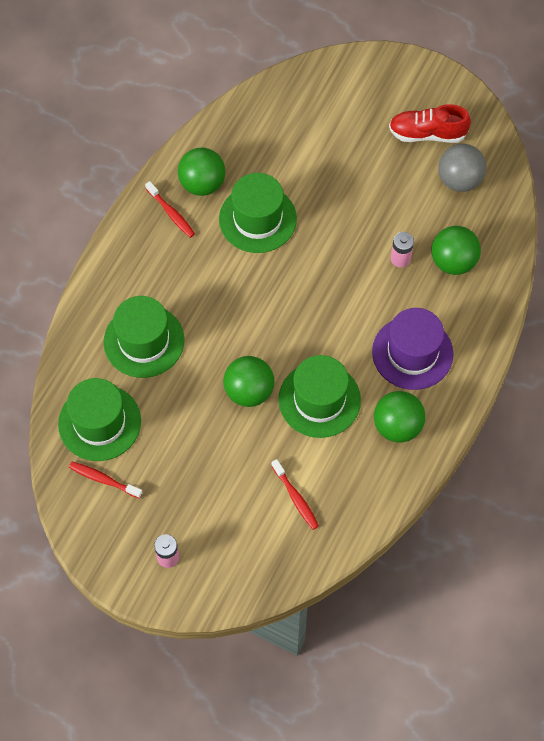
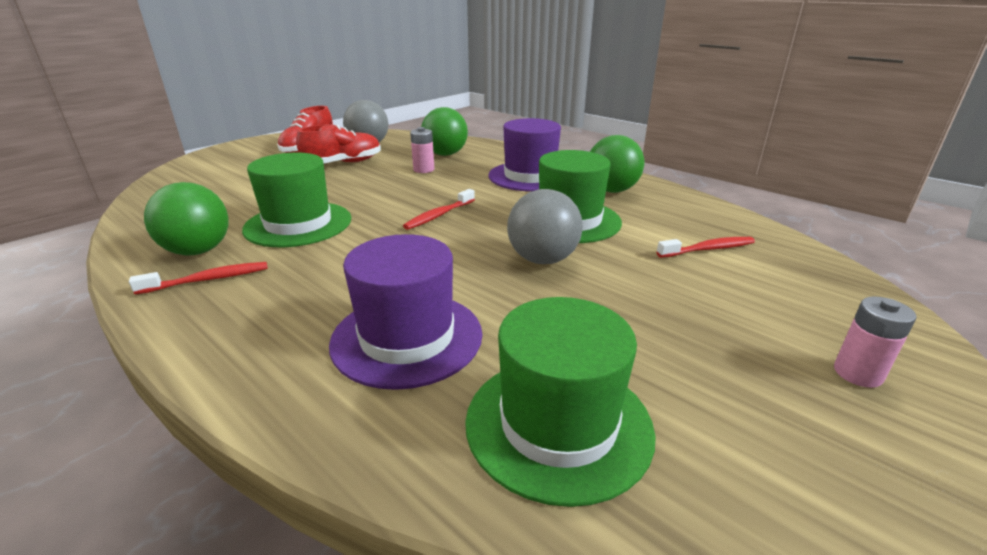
camera: 75 degrees left, 35 degrees down
red toothbrush [69,461,143,499] -> red toothbrush moved to [403,189,475,230]
green hat [104,296,184,378] -> purple hat [329,234,482,390]
green ball [223,356,274,407] -> grey ball [507,189,583,264]
none -> red shoe [296,124,381,163]

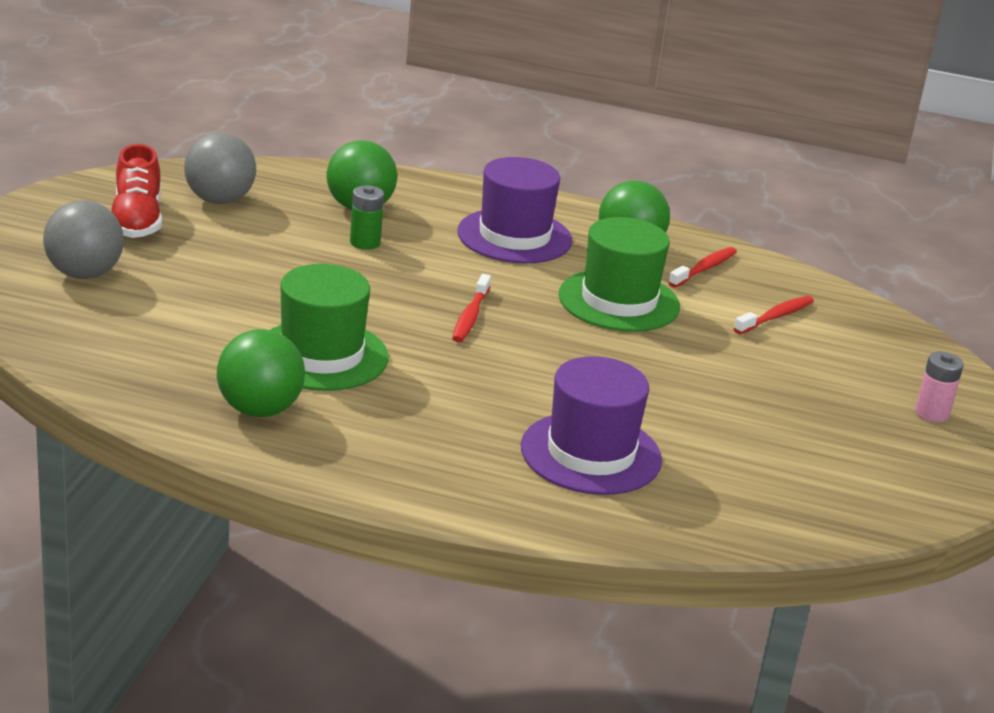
camera: 30 degrees left, 0 degrees up
red toothbrush [129,262,268,295] -> red toothbrush moved to [668,247,737,288]
red shoe [296,124,381,163] -> none
pink battery [410,127,434,173] -> green battery [350,185,384,249]
green hat [465,297,656,507] -> none
grey ball [507,189,583,264] -> grey ball moved to [43,200,124,279]

